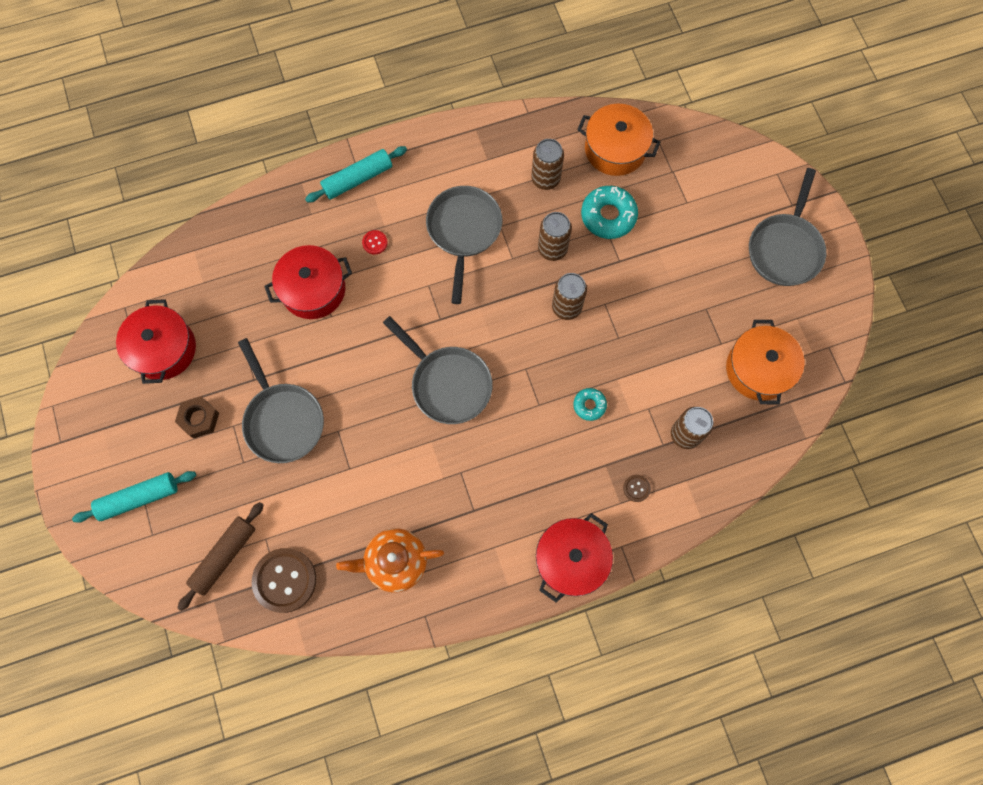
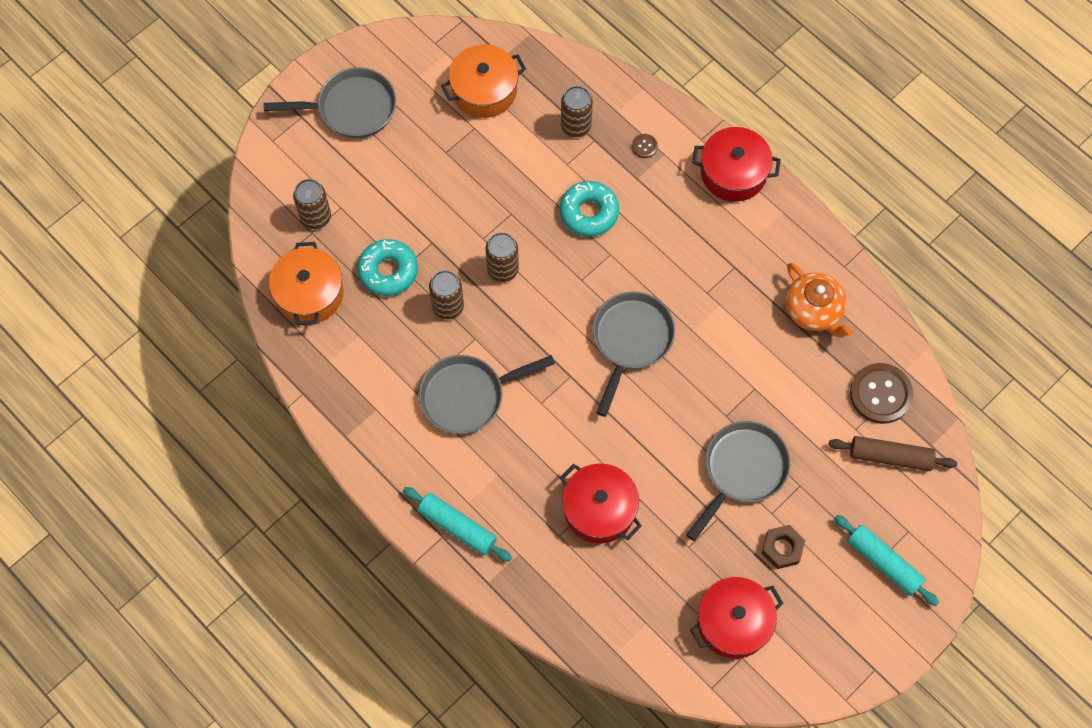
camera: 115 degrees left, 5 degrees down
red button [362,230,388,254] -> none
brown can [531,139,564,190] -> brown can moved to [293,179,331,229]
turquoise donut [573,388,607,421] -> turquoise donut [560,181,619,237], size x1.79

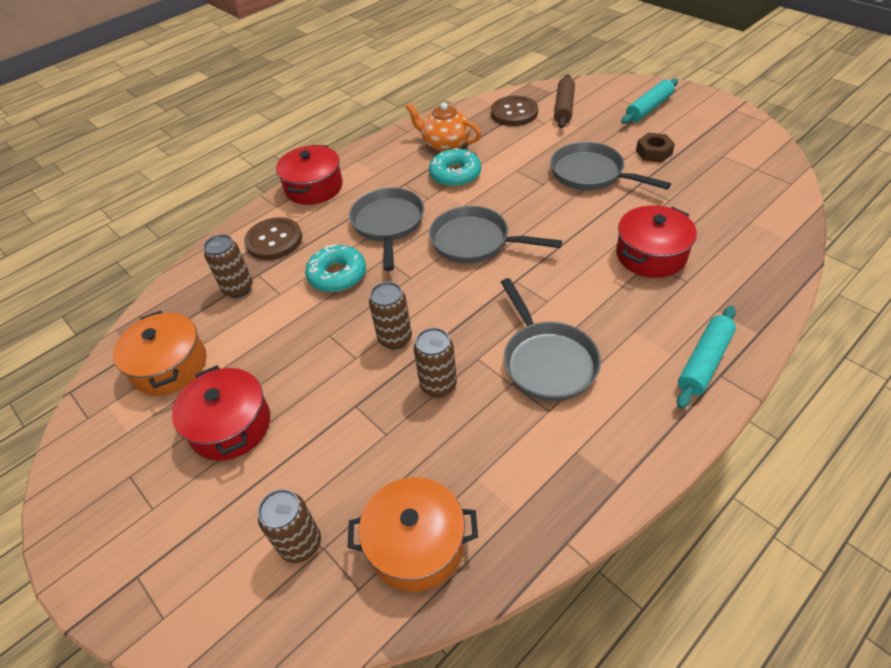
camera: 85 degrees left, 20 degrees down
grey pan [263,67,396,138] -> grey pan moved to [349,187,424,271]
turquoise donut [357,239,418,296] -> turquoise donut moved to [429,148,481,187]
brown button [632,134,658,158] -> brown button [244,217,302,260], size x2.26
red pot [690,577,783,659] -> red pot moved to [172,365,270,461]
orange teapot [785,263,854,338] -> orange teapot turned 120 degrees counterclockwise [405,103,481,152]

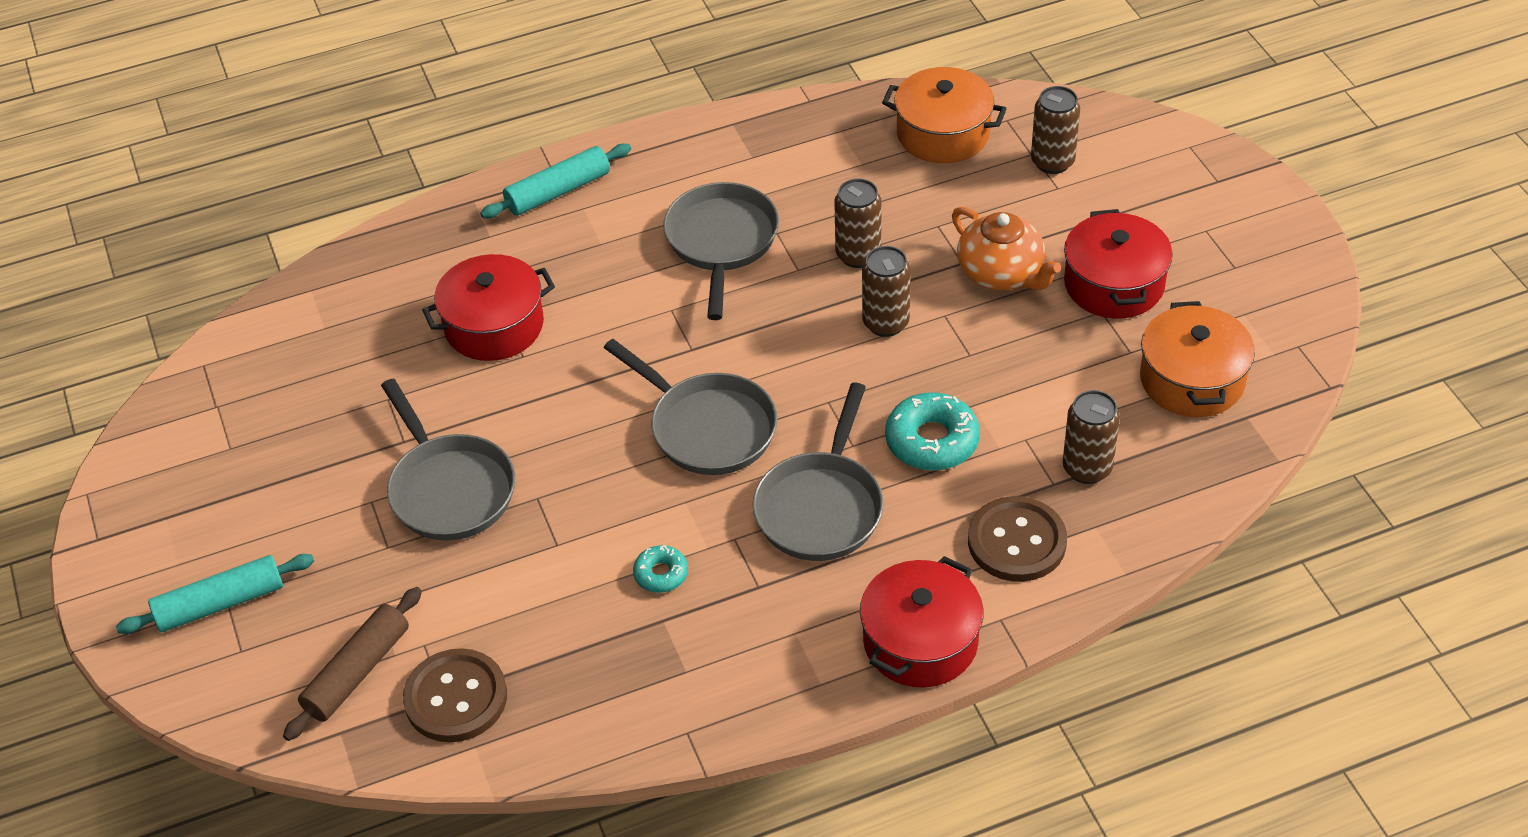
camera: 160 degrees left, 0 degrees up
orange teapot [405,103,481,152] -> orange teapot moved to [952,207,1061,290]
turquoise donut [429,148,481,187] -> turquoise donut [633,545,688,593], size x0.56
brown nut [636,133,675,162] -> none

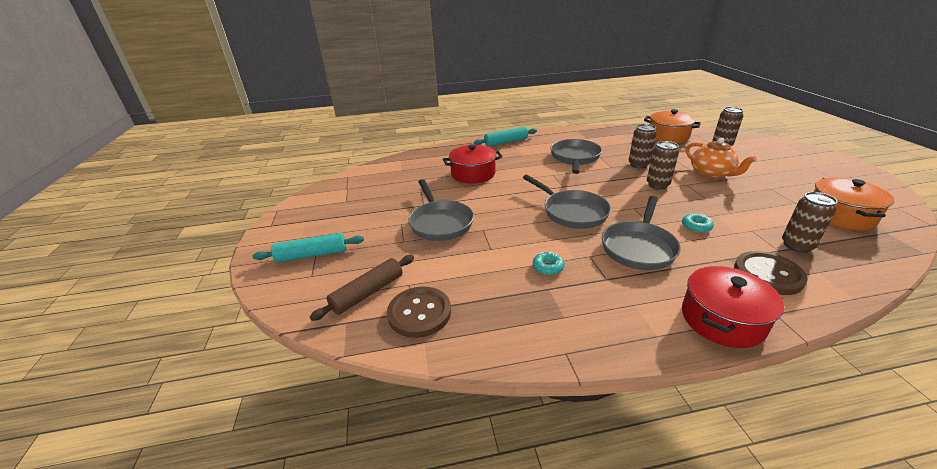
camera: 10 degrees right, 15 degrees down
turquoise donut [885,392,980,471] -> turquoise donut [682,214,714,233], size x0.56
red pot [1064,209,1173,319] -> none

